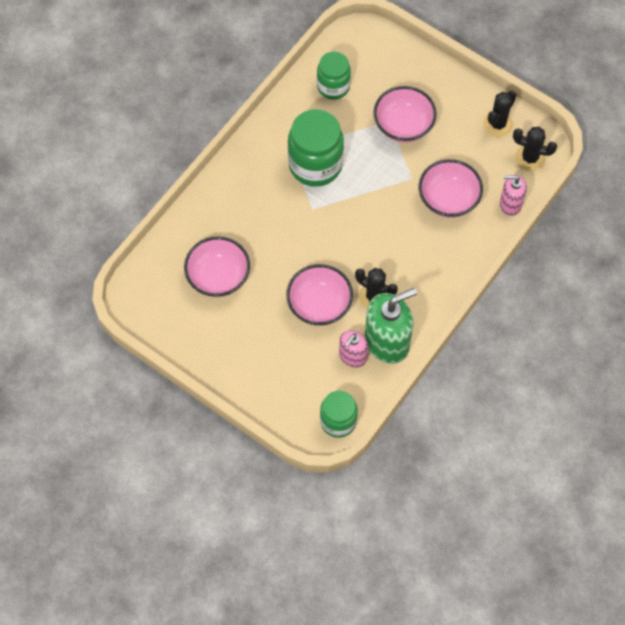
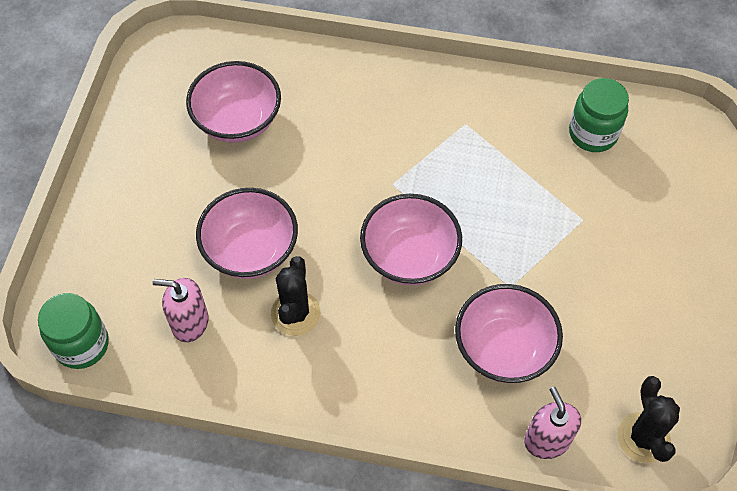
camera: 65 degrees right, 5 degrees down
green jar [288,109,344,187] -> none
green soap dispenser [365,288,417,364] -> none
pink bowl [373,86,437,143] -> pink bowl moved to [360,194,462,285]
black cactus [483,90,517,137] -> none

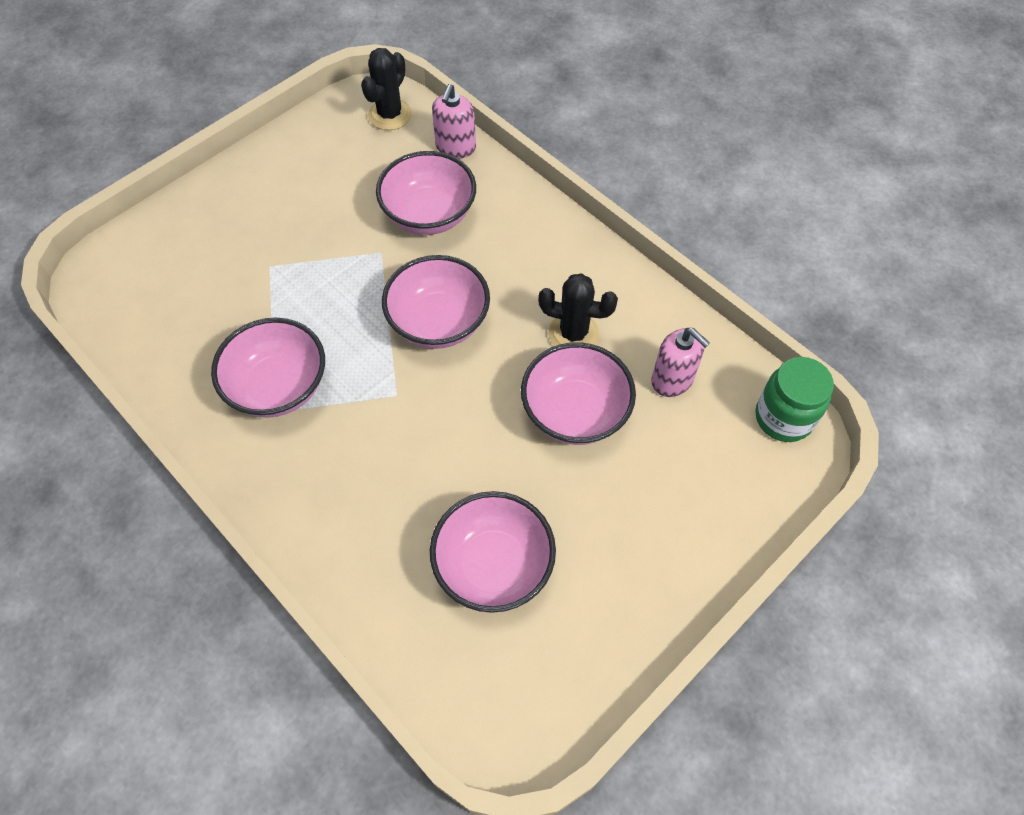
camera: 145 degrees left, 0 degrees up
black cactus [271,256,320,336] -> black cactus turned 60 degrees clockwise [538,273,618,346]
green jar [569,78,629,152] -> none
none -> pink bowl [211,318,325,418]

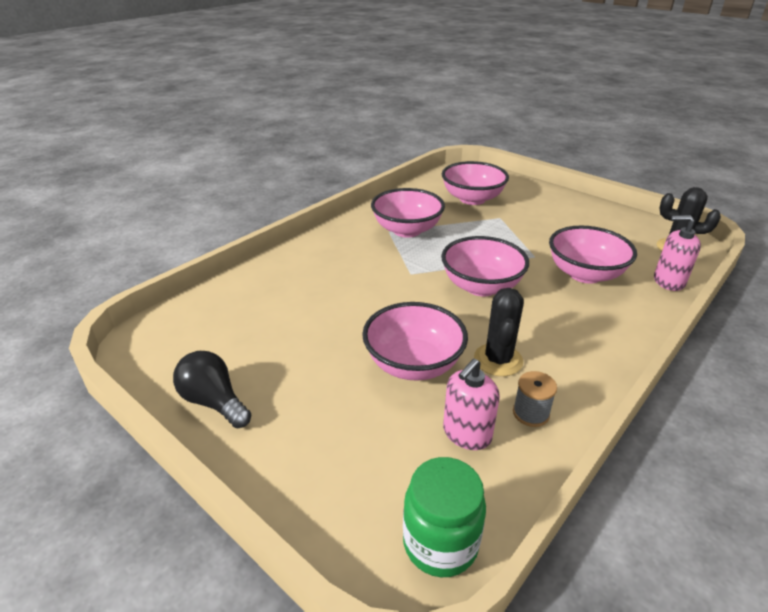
camera: 85 degrees right, 25 degrees down
pink bowl [430,491,556,613] -> pink bowl moved to [442,161,509,205]
none -> black light bulb [173,351,251,428]
none -> grey spool [513,371,557,427]

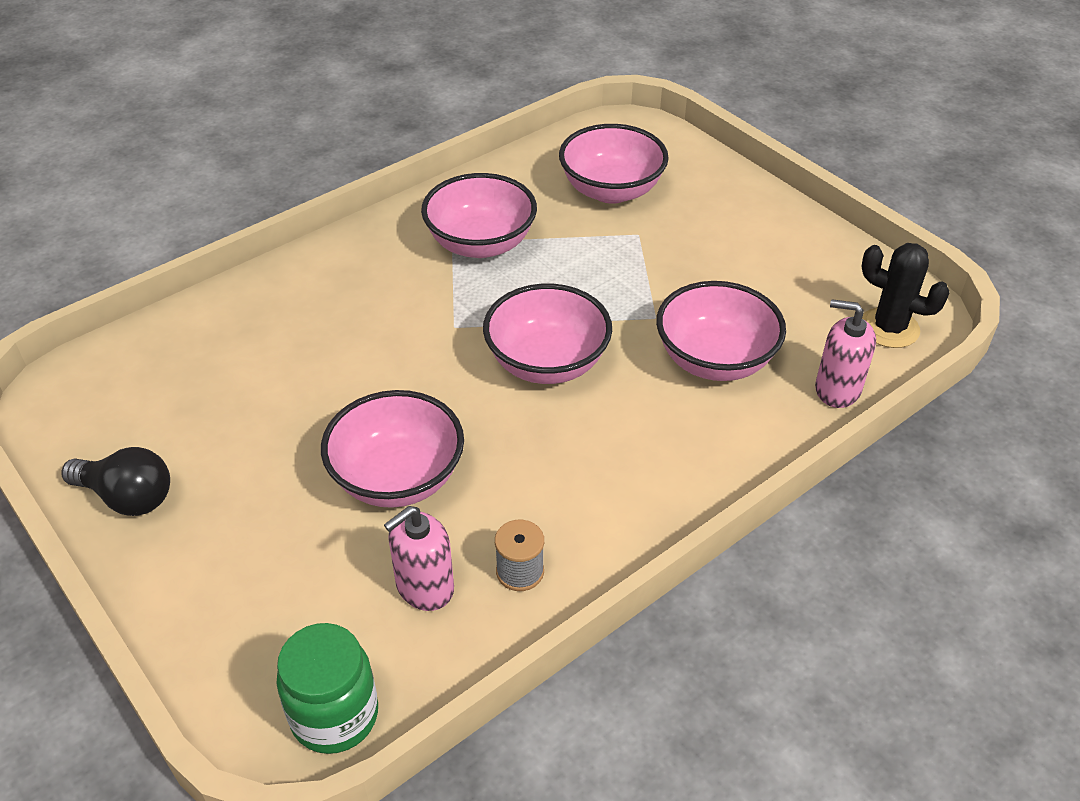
camera: 10 degrees right, 10 degrees up
black light bulb [173,351,251,428] -> black light bulb turned 150 degrees clockwise [61,447,170,516]
black cactus [474,288,524,376] -> none

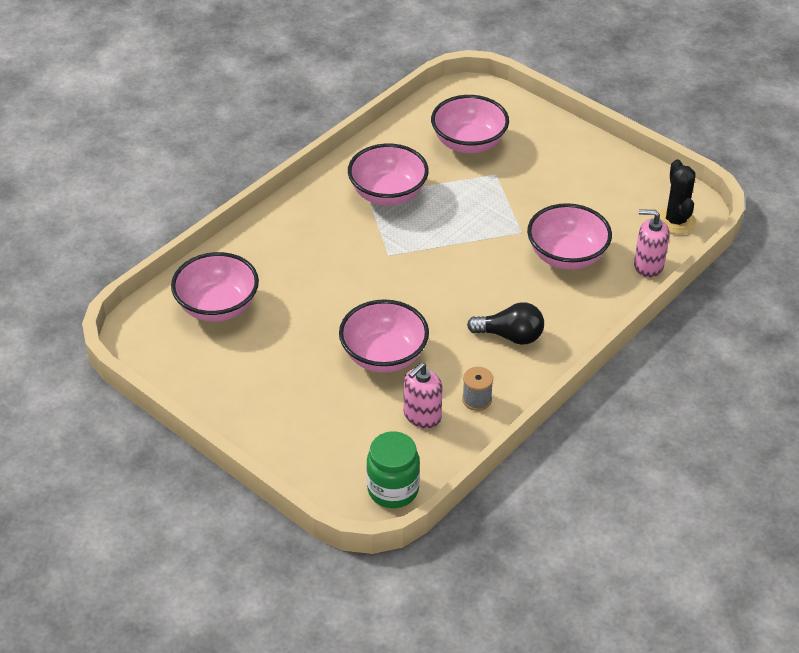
camera: 10 degrees left, 0 degrees up
black light bulb [61,447,170,516] -> black light bulb moved to [467,302,544,345]
pink bowl [483,284,612,384] -> pink bowl moved to [171,252,259,322]
black cactus [861,243,950,348] -> black cactus turned 60 degrees clockwise [658,159,696,234]

